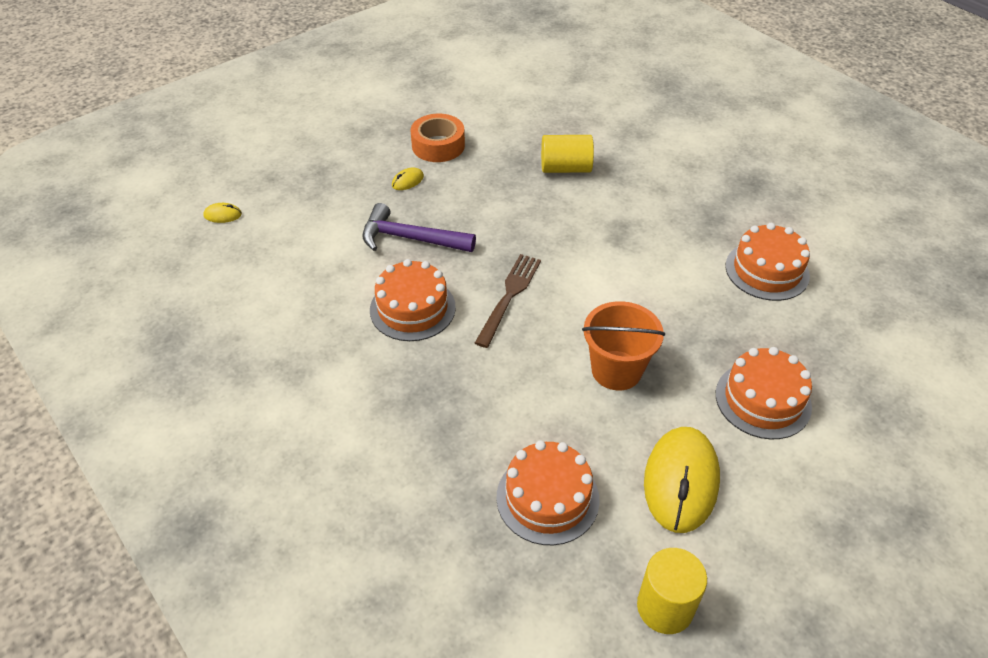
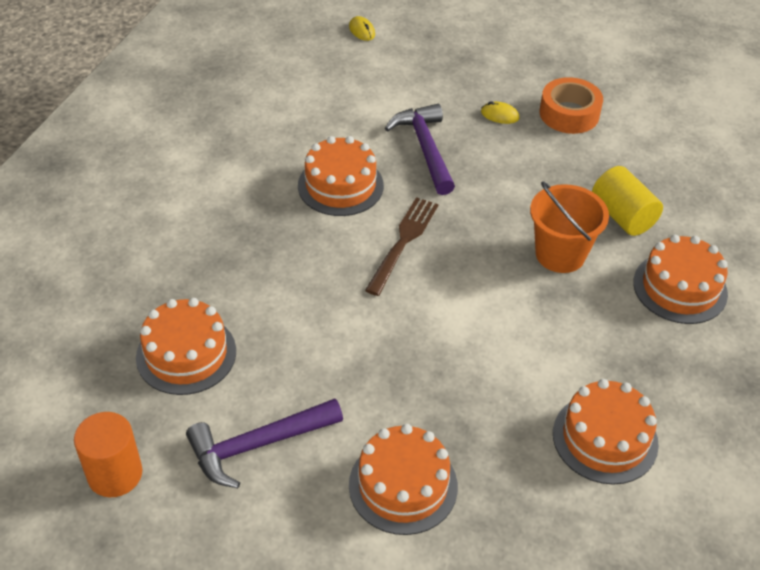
camera: 60 degrees right, 0 degrees up
brown fork [475,254,541,348] -> brown fork turned 60 degrees counterclockwise [365,197,438,296]
orange bucket [582,301,665,390] -> orange bucket moved to [530,181,609,273]
yellow cylinder [637,548,707,634] -> orange cylinder [74,412,142,497]
yellow mouse [644,427,720,533] -> purple hammer [186,398,343,488]
none -> orange cake [633,235,728,324]

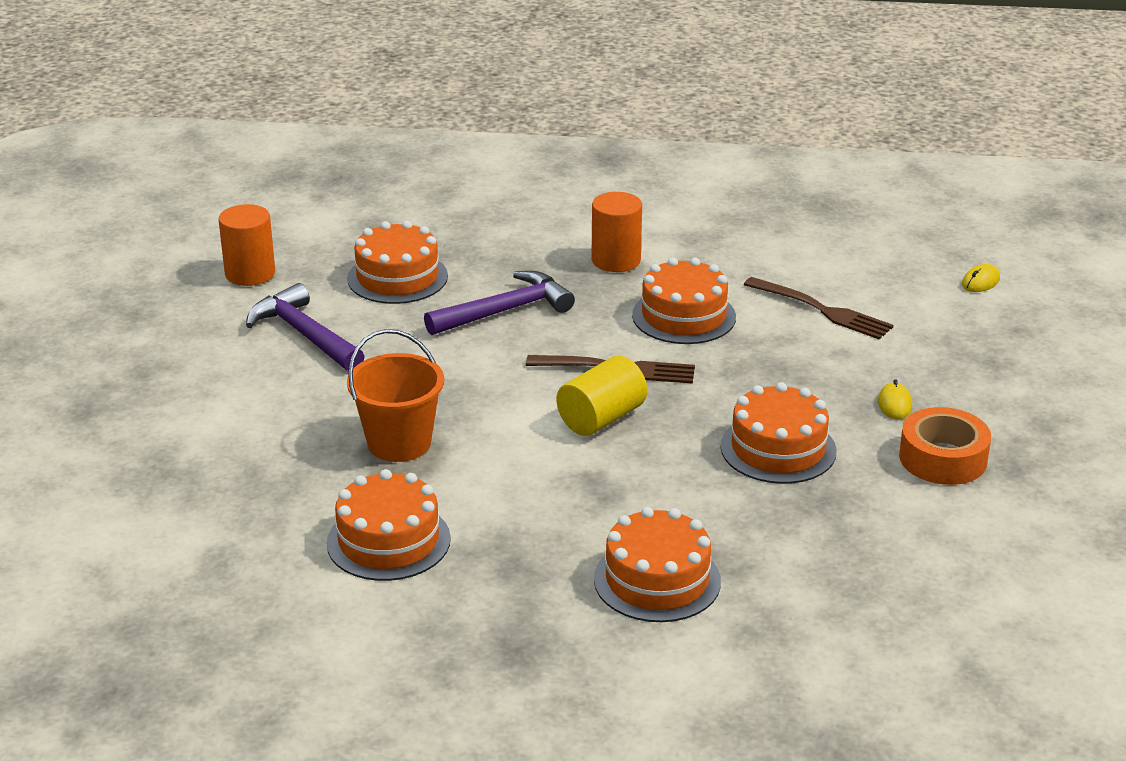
camera: 75 degrees right, 15 degrees down
orange cake [349,424,458,535] -> orange cake moved to [720,382,837,484]
purple hammer [385,104,455,195] -> purple hammer moved to [424,271,575,335]
orange bucket [530,181,609,273] -> orange bucket moved to [347,329,444,462]
yellow cylinder [592,166,663,236] -> yellow cylinder moved to [557,356,647,436]
none -> orange cylinder [591,192,642,272]
none -> brown fork [744,277,894,340]

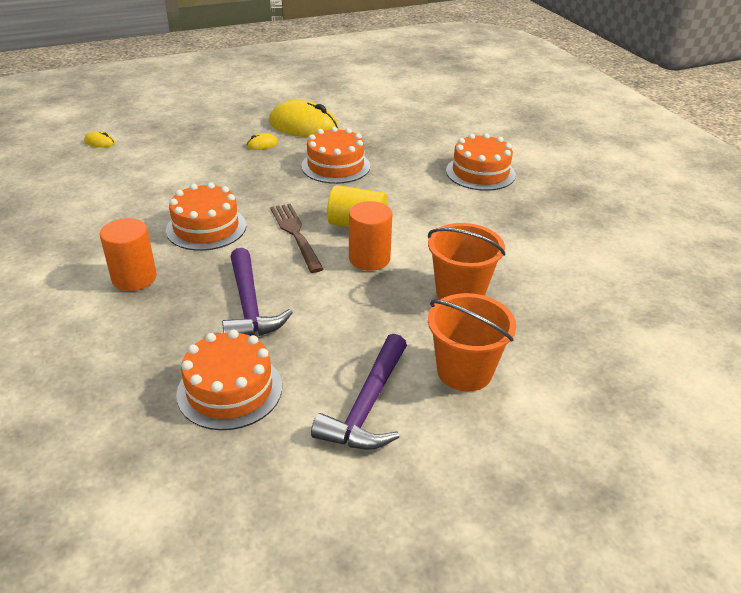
camera: 120 degrees left, 5 degrees up
orange cylinder [219,204,275,286] -> orange cylinder moved to [349,201,392,271]
orange cake [327,469,451,581] -> none
purple hammer [424,271,575,335] -> purple hammer turned 135 degrees counterclockwise [222,248,293,336]
brown fork [744,277,894,340] -> none
orange tape [899,407,991,485] -> yellow mouse [269,100,339,137]
none -> orange bucket [428,293,516,392]

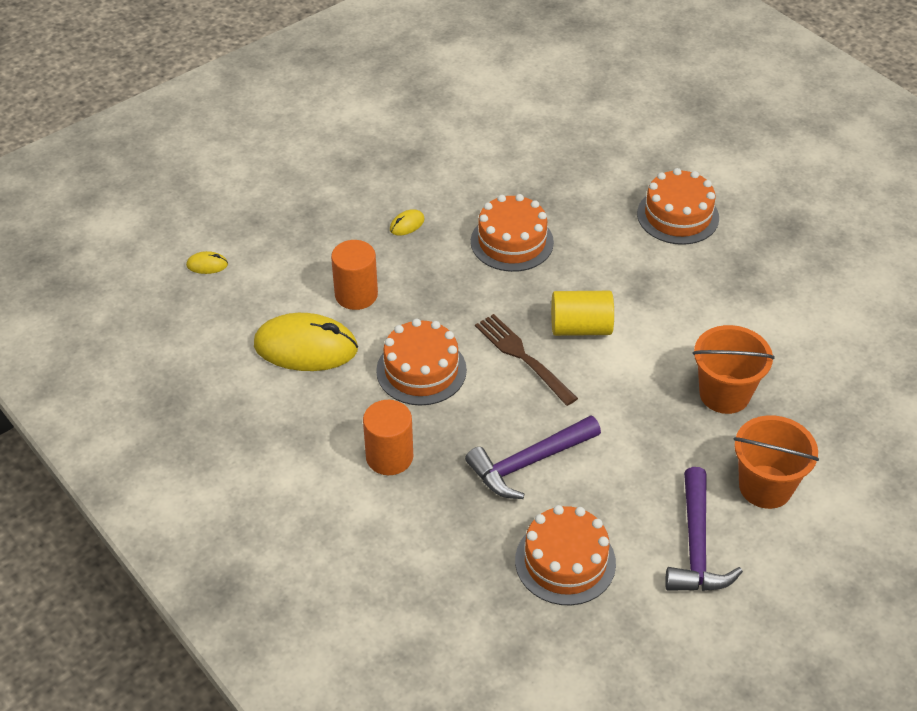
camera: 15 degrees left, 10 degrees up
purple hammer [222,248,293,336] -> purple hammer turned 90 degrees clockwise [465,415,601,499]
yellow mouse [269,100,339,137] -> yellow mouse moved to [254,313,358,371]
orange cylinder [349,201,392,271] -> orange cylinder moved to [331,240,378,310]

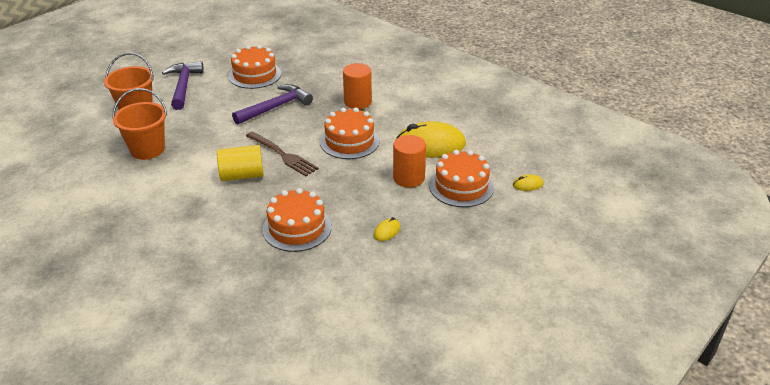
camera: 170 degrees right, 10 degrees down
orange cake [637,168,719,245] -> orange cake moved to [429,150,494,207]

